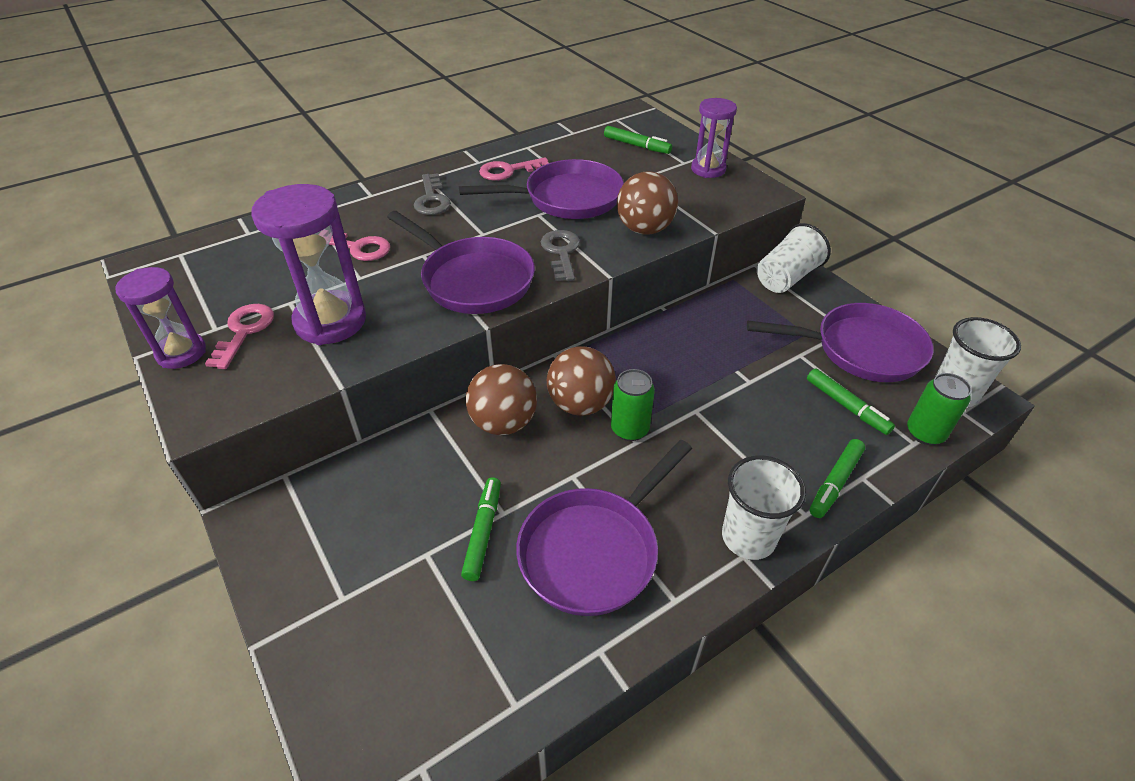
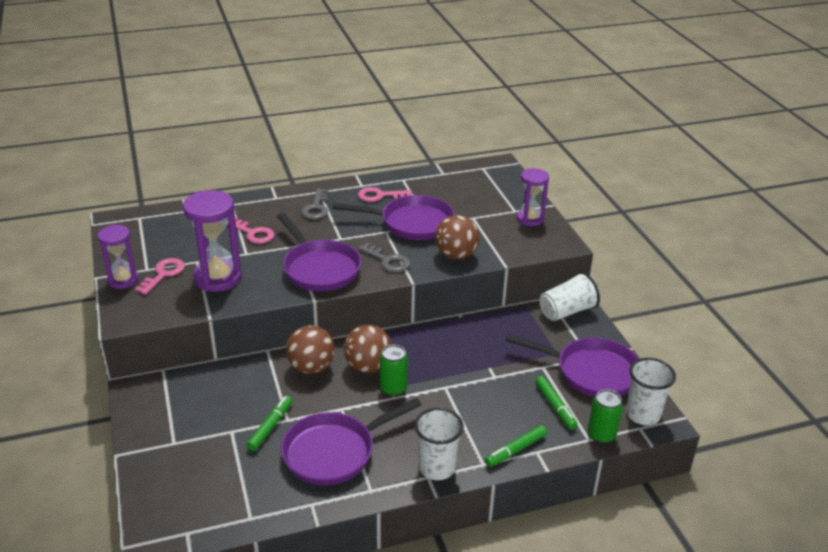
camera: 15 degrees right, 10 degrees down
grey key [541,230,580,281] -> grey key turned 120 degrees clockwise [358,242,410,272]
green marker [604,126,672,154] -> none

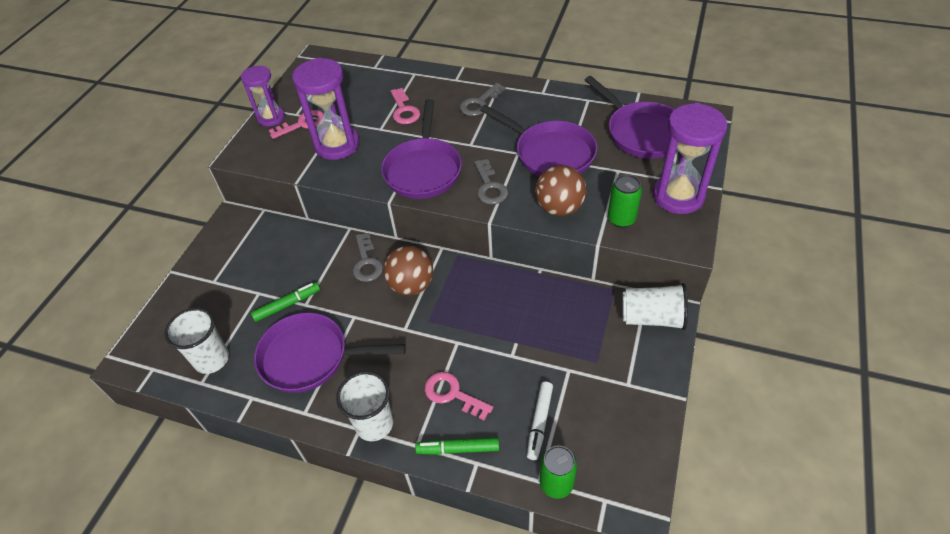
camera: 40 degrees right, 15 degrees up
brown ball [286,325,335,374] -> grey key [353,233,383,282]
pink key [358,187,412,202] -> pink key moved to [425,372,493,420]
green can [380,345,408,396] -> green can moved to [608,174,642,228]
purple pan [505,334,639,397] -> purple pan moved to [585,76,677,159]
purple hourglass [517,168,549,226] -> purple hourglass [653,103,727,214], size x1.57
green marker [535,376,578,430] -> white marker [527,381,553,460]
white cup [626,358,676,425] -> white cup moved to [165,308,229,374]

